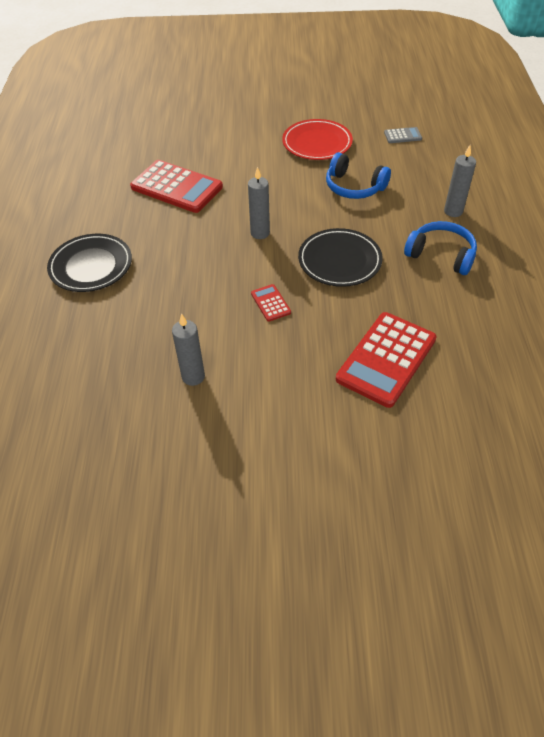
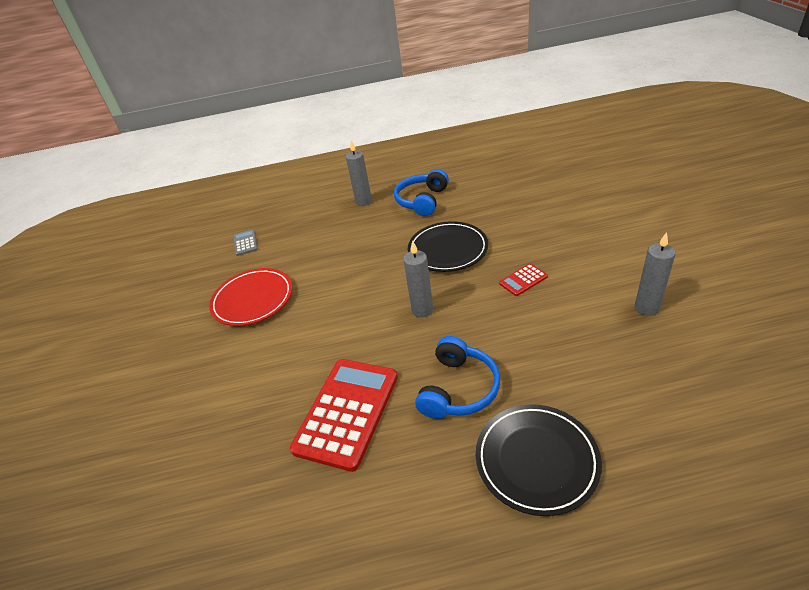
camera: 95 degrees left, 10 degrees down
blue headphones [326,152,391,199] -> blue headphones moved to [415,336,500,419]
red calculator [336,312,437,408] -> none

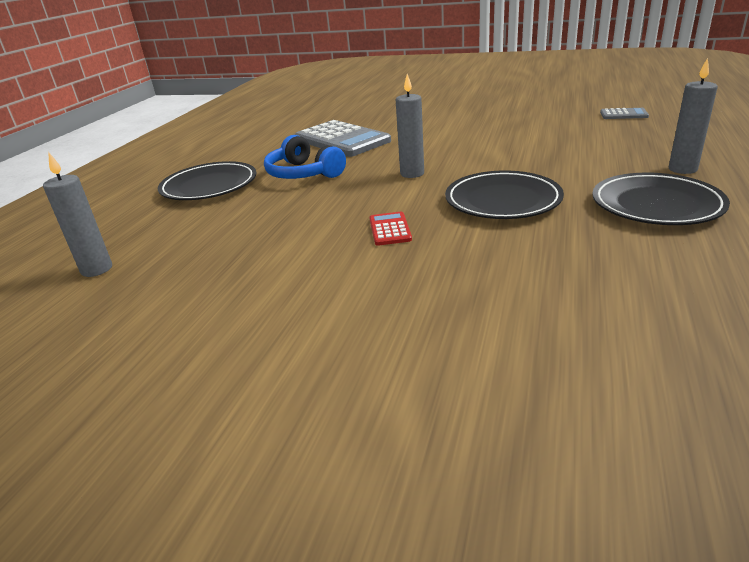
camera: 115 degrees right, 10 degrees down
red plate [209,268,292,326] -> none
red calculator [290,359,398,472] -> grey calculator [295,120,391,157]
blue headphones [394,169,449,216] -> black plate [592,173,730,225]
grey candle [635,232,676,316] -> grey candle moved to [43,153,112,277]

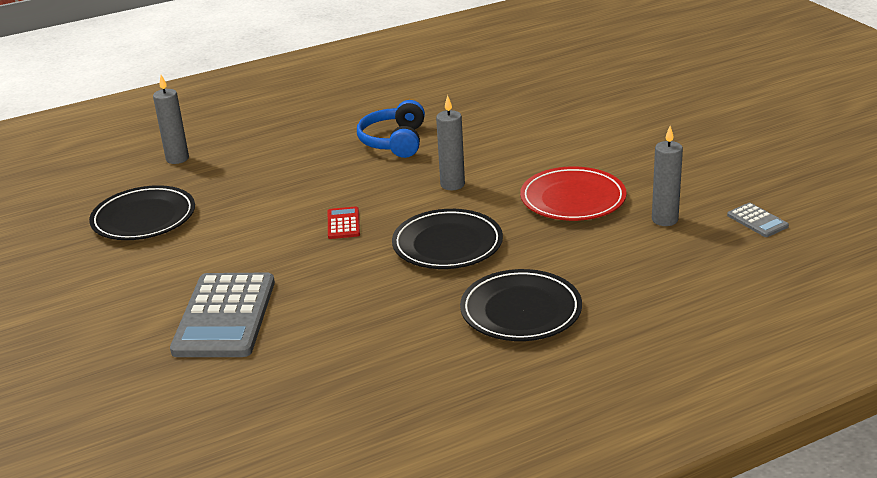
camera: 45 degrees right, 0 degrees up
black plate [158,161,256,200] -> black plate moved to [89,185,195,240]
grey calculator [295,120,391,157] -> grey calculator moved to [170,273,275,357]
red calculator [369,212,412,246] -> red calculator turned 45 degrees counterclockwise [328,206,360,239]
grey candle [669,58,718,174] -> grey candle moved to [652,126,683,226]
none -> red plate [520,166,627,221]

